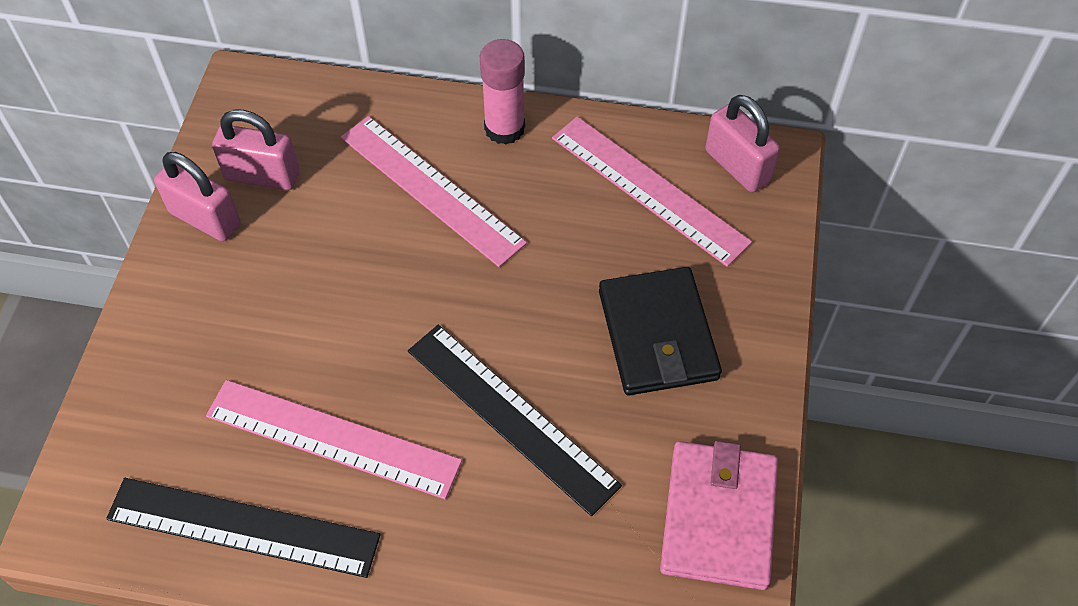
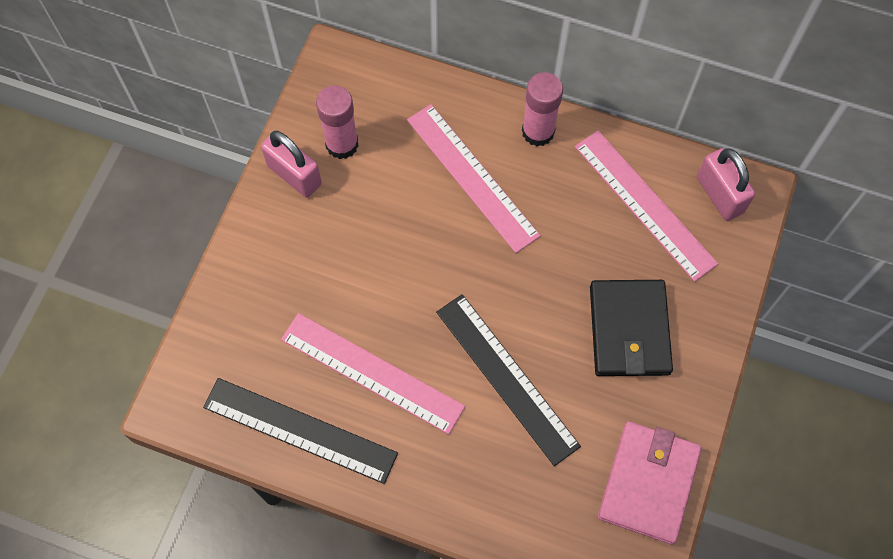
camera: 10 degrees right, 10 degrees up
pink padlock [212,110,299,190] -> pink glue stick [316,85,359,159]

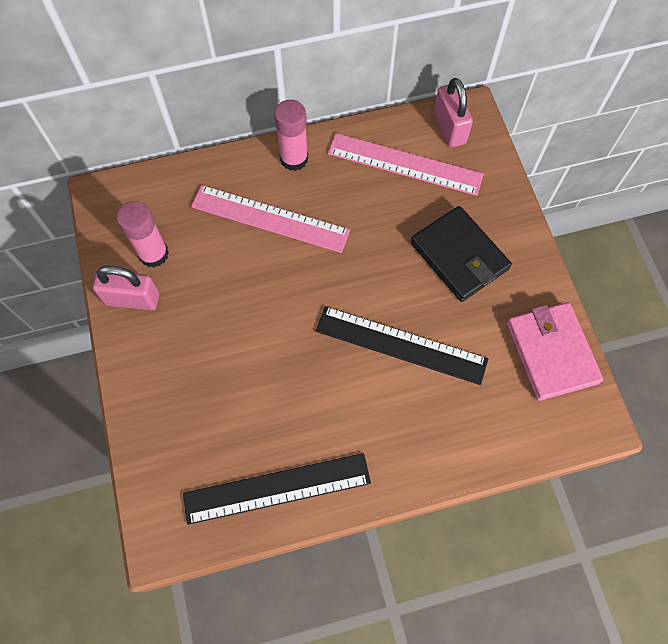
camera: 35 degrees left, 0 degrees up
pink ruler [281,313,465,435] -> none
pink padlock [697,148,755,221] -> pink padlock turned 45 degrees clockwise [434,78,473,147]

